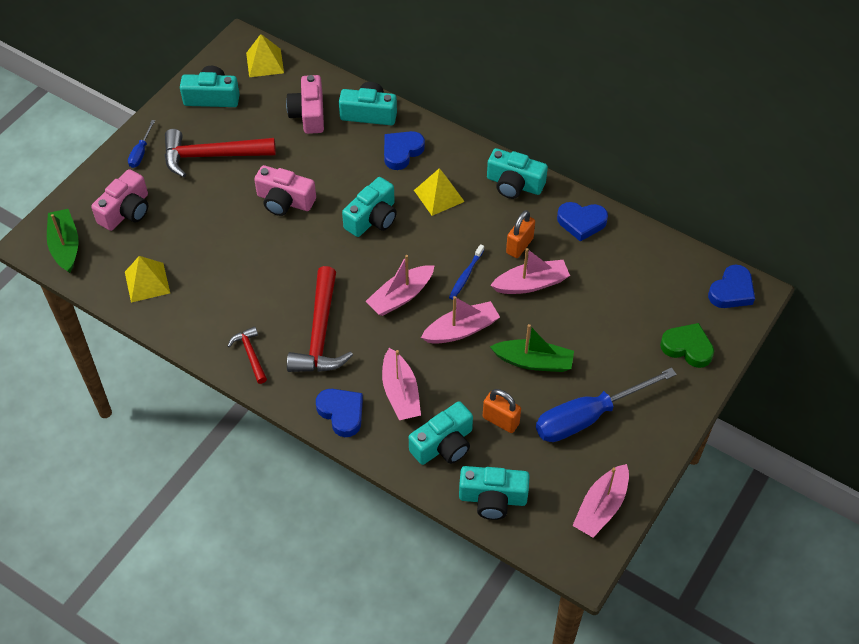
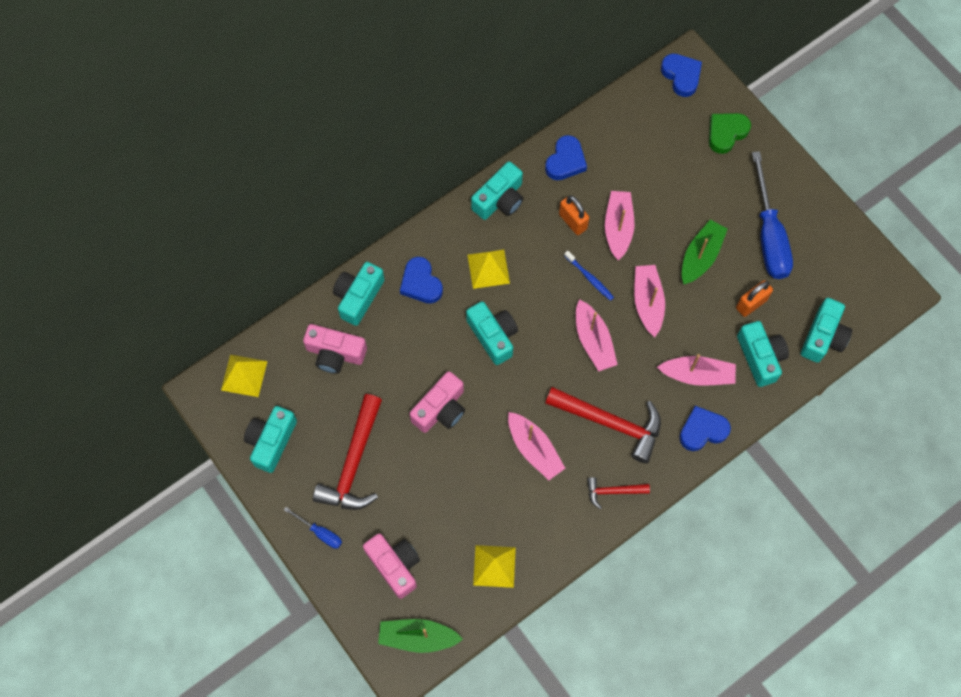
camera: 70 degrees left, 15 degrees up
pink boat [572,464,629,538] -> pink boat moved to [508,412,565,480]

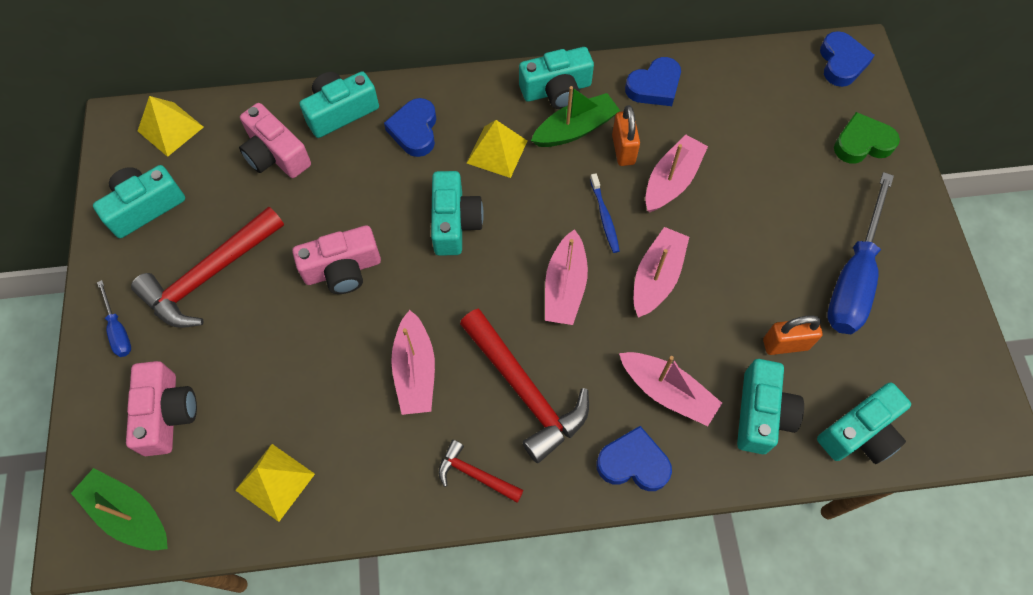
camera: 30 degrees right, 5 degrees down
green boat [682,220,727,284] -> green boat moved to [531,86,620,147]

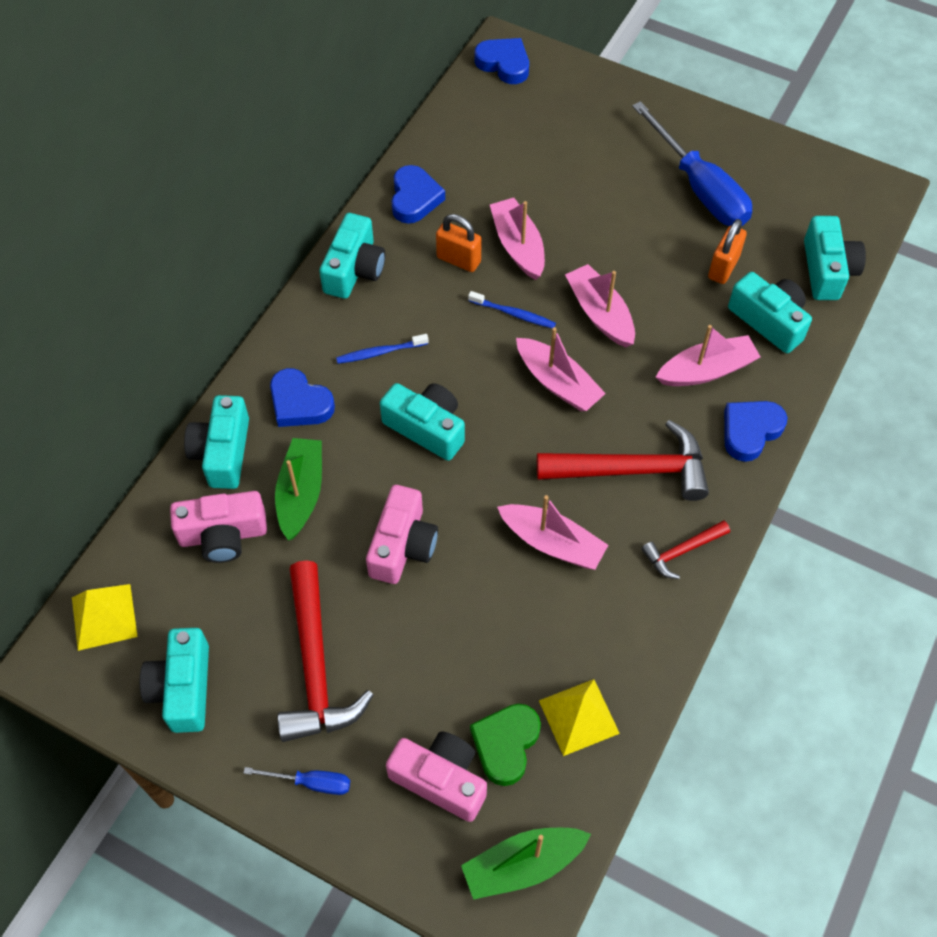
camera: 55 degrees left, 5 degrees down
yellow pyramid [467,120,527,178] -> blue toothbrush [336,334,429,364]
green boat [531,86,620,147] -> green boat moved to [275,438,322,541]
green heart [834,112,900,164] -> green heart moved to [470,704,541,786]

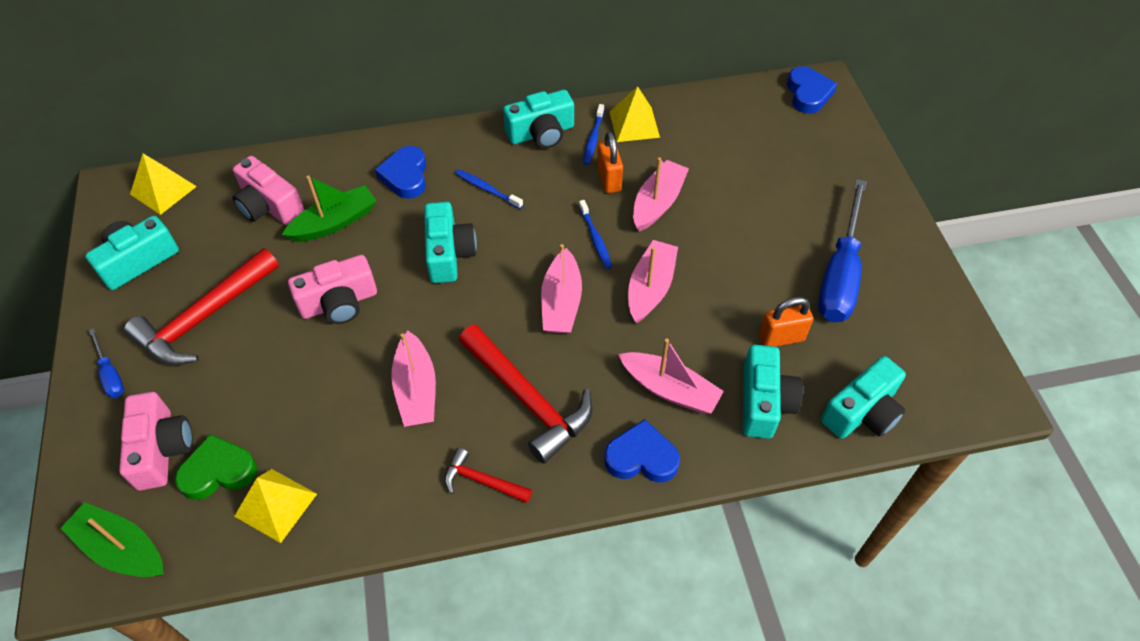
camera: 50 degrees right, 5 degrees down
turquoise camera [184,395,249,489] -> none
blue heart [391,165,445,224] -> yellow pyramid [610,86,660,142]
none -> blue toothbrush [583,104,604,165]

